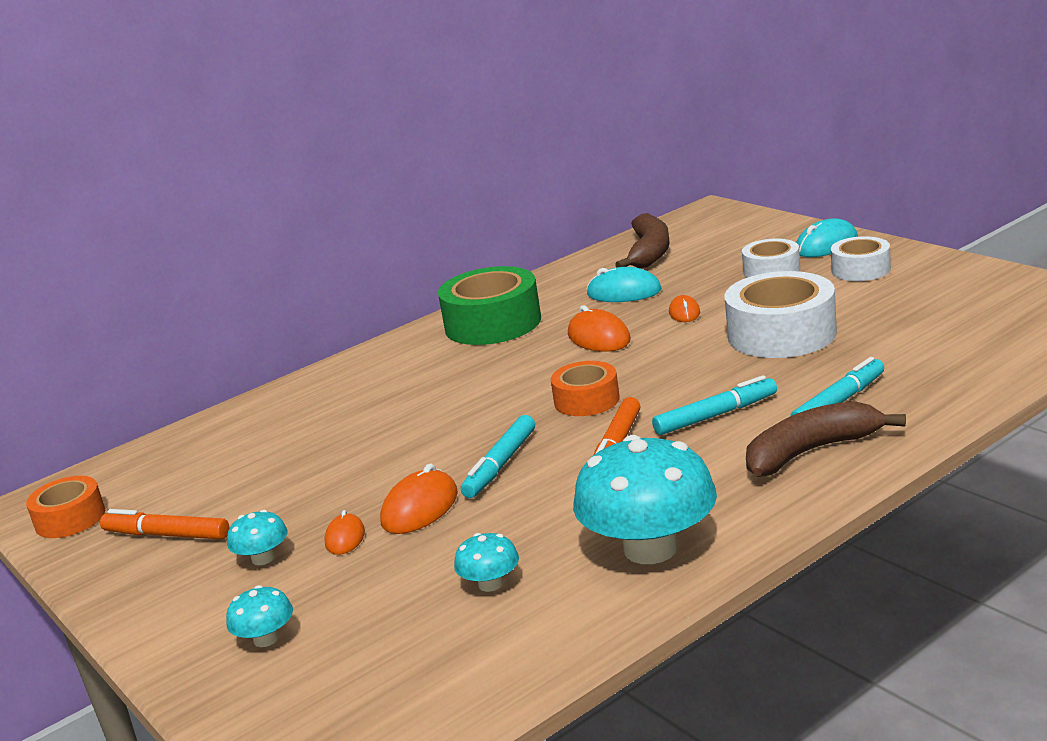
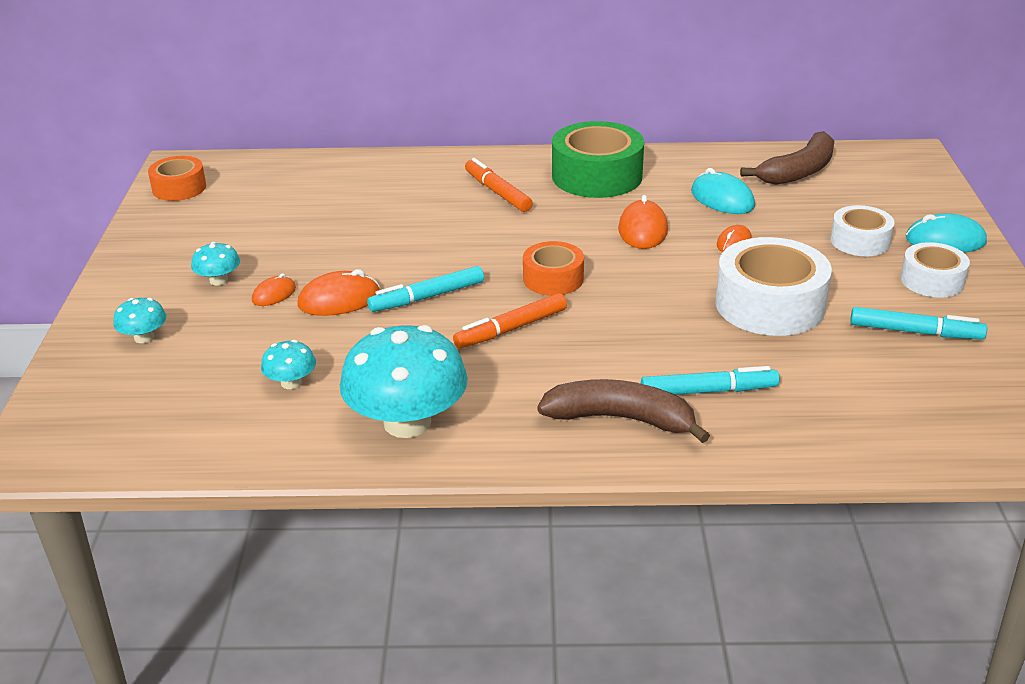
camera: 35 degrees right, 10 degrees up
orange marker [100,509,229,539] -> orange marker moved to [465,158,533,212]
turquoise marker [652,375,777,435] -> turquoise marker moved to [850,307,987,340]

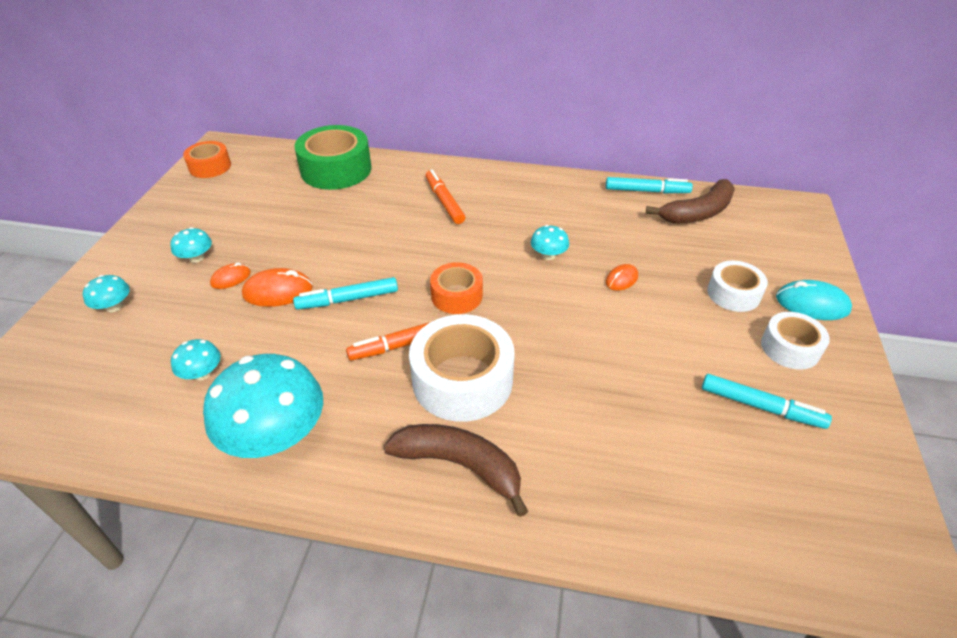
camera: 10 degrees right, 10 degrees up
green tape [552,121,644,198] -> green tape moved to [294,125,371,190]
orange mouse [618,195,668,249] -> turquoise mushroom [531,225,569,260]
turquoise marker [641,366,780,395] -> turquoise marker moved to [606,177,693,193]
turquoise mouse [691,168,755,214] -> none
white tape [715,237,832,336] -> white tape moved to [409,314,515,422]

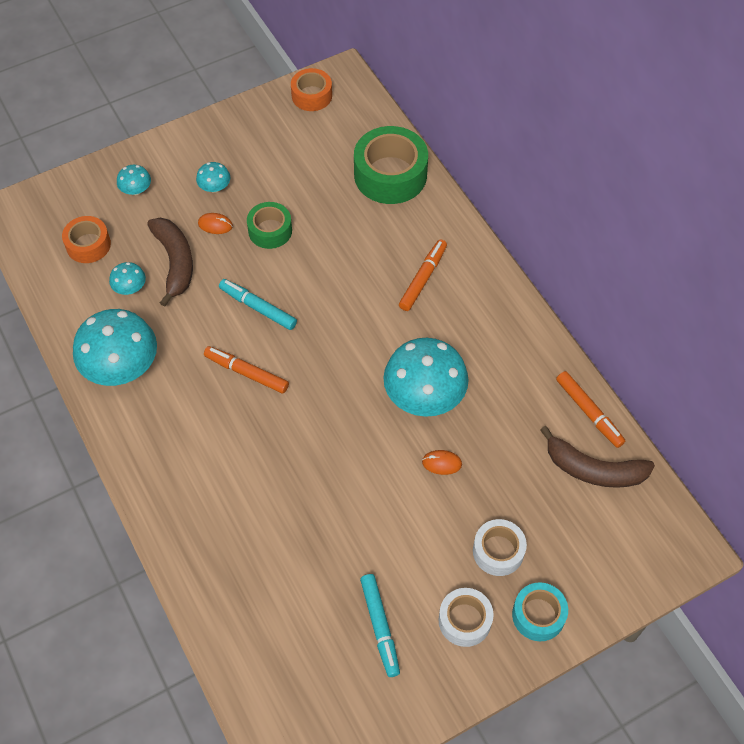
camera: 50 degrees right, 15 degrees up
orange mouse [242,268,313,307] -> none
brown banana [384,424,528,517] -> brown banana moved to [147,217,193,307]
white tape [409,314,515,422] -> none
orange tape [430,262,483,314] -> orange tape moved to [62,216,111,263]
turquoise mushroom [531,225,569,260] -> turquoise mushroom [383,338,469,417], size x2.19
turquoise marker [606,177,693,193] -> orange marker [556,371,625,448]
turquoise mouse [776,280,852,320] -> turquoise tape [512,582,568,641]
none -> green tape [247,202,292,249]

